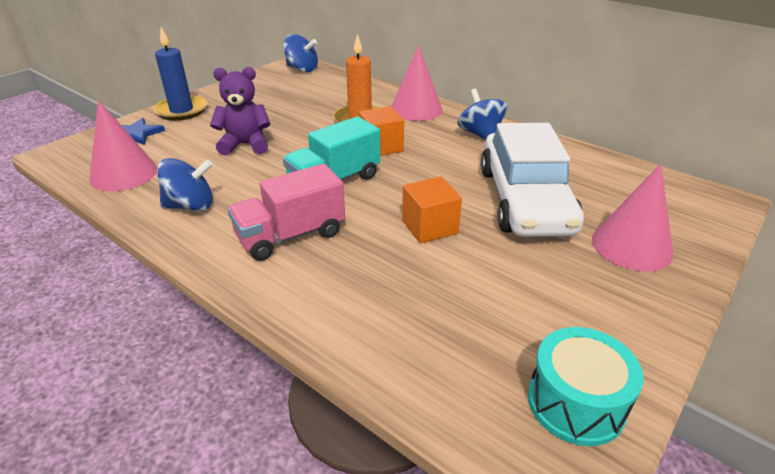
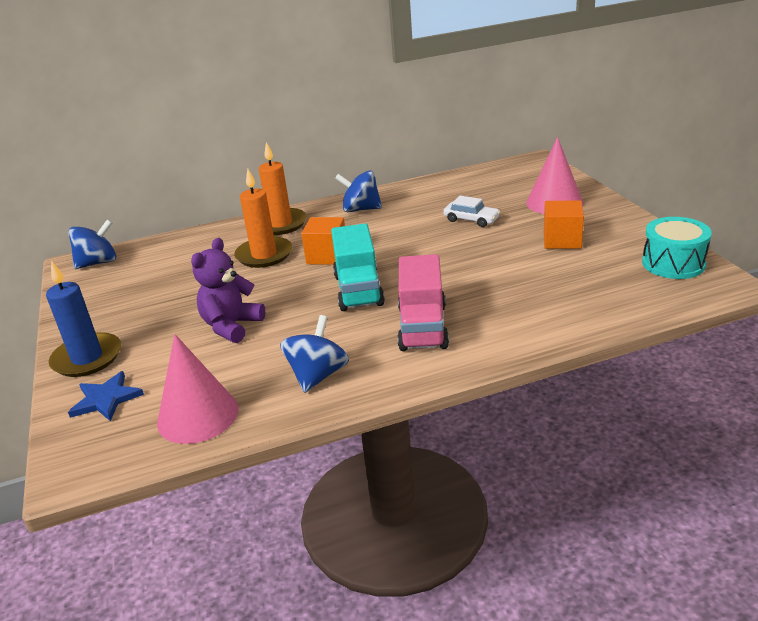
camera: 55 degrees left, 5 degrees down
pink cone [391,45,442,121] -> orange candle [259,142,307,235]
orange cube [402,177,462,244] -> orange cube moved to [544,200,584,249]
white car [481,123,584,237] -> white car [443,196,500,227], size x0.41

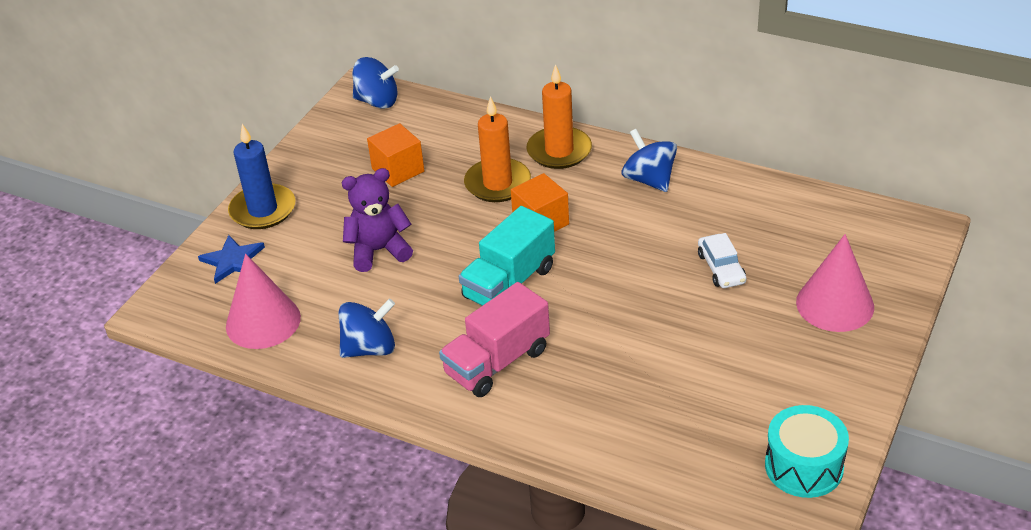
camera: 45 degrees right, 10 degrees up
orange cube [544,200,584,249] -> orange cube moved to [367,123,424,187]

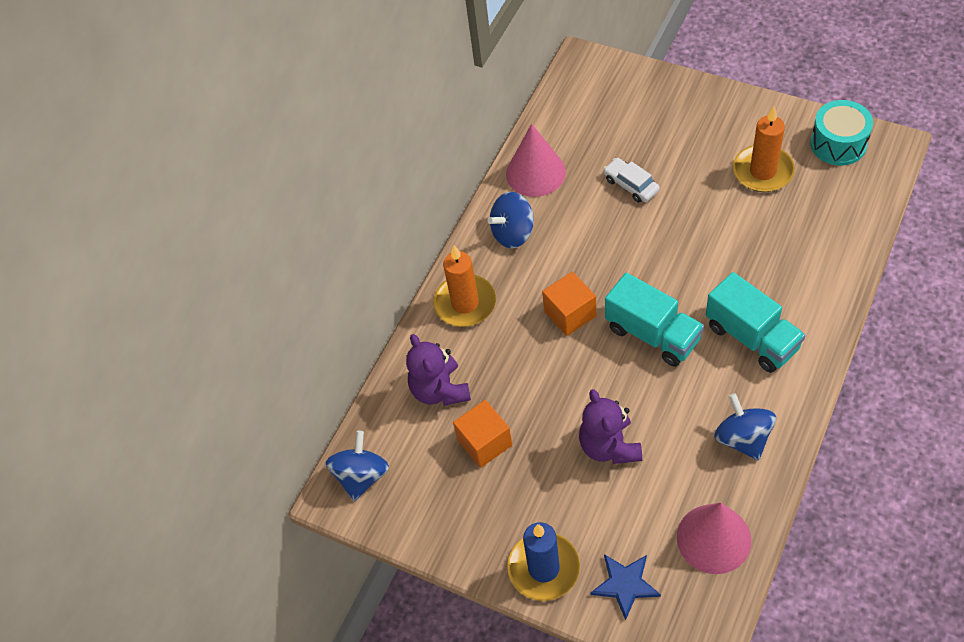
camera: 85 degrees left, 15 degrees up
pink truck [439,282,550,397] -> turquoise truck [706,272,806,373]
orange candle [464,96,531,202] -> orange candle moved to [733,107,795,192]
white car [698,233,746,288] -> white car turned 120 degrees counterclockwise [603,158,660,203]
pink cone [796,234,874,332] -> pink cone moved to [506,124,566,197]
none -> purple teddy bear [406,334,471,406]

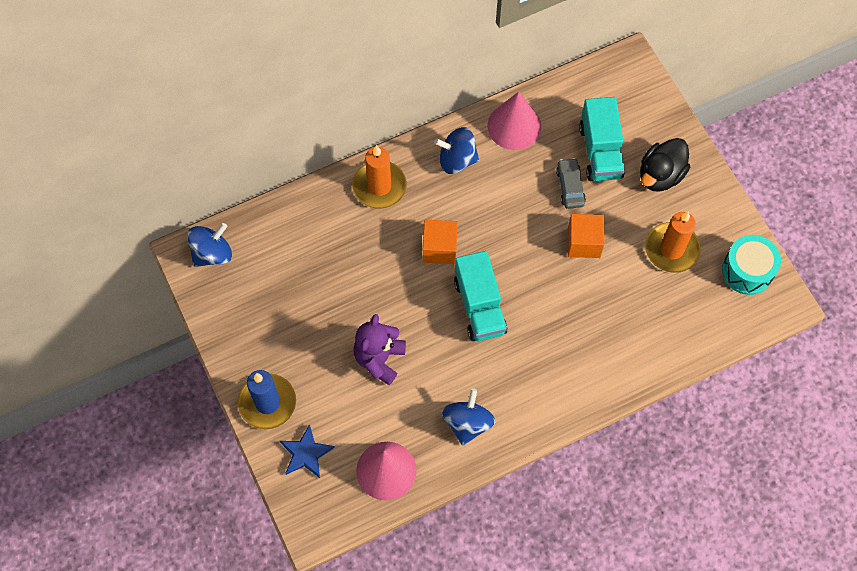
camera: 30 degrees right, 10 degrees up
purple teddy bear [406,334,471,406] -> none
orange cube [453,400,512,468] -> orange cube moved to [568,214,605,258]
white car [603,158,660,203] -> grey car [556,158,586,209]
turquoise truck [706,272,806,373] -> turquoise truck moved to [579,97,625,181]
none -> black duck [640,138,690,192]

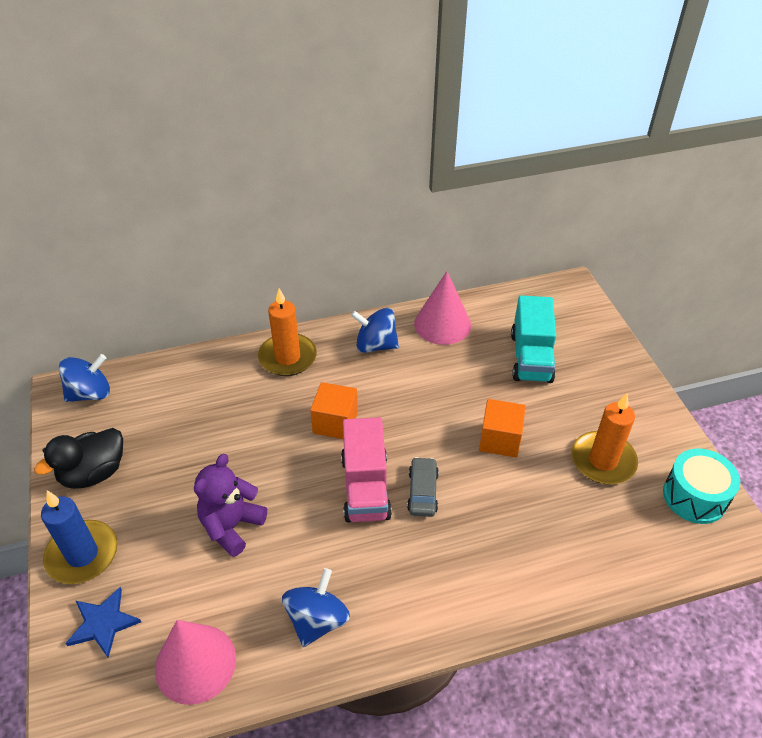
camera: 10 degrees right, 20 degrees down
turquoise truck [454,251,507,341] -> pink truck [341,417,392,523]
grey car [556,158,586,209] -> grey car moved to [407,457,439,517]
black duck [640,138,690,192] -> black duck moved to [34,428,123,489]

